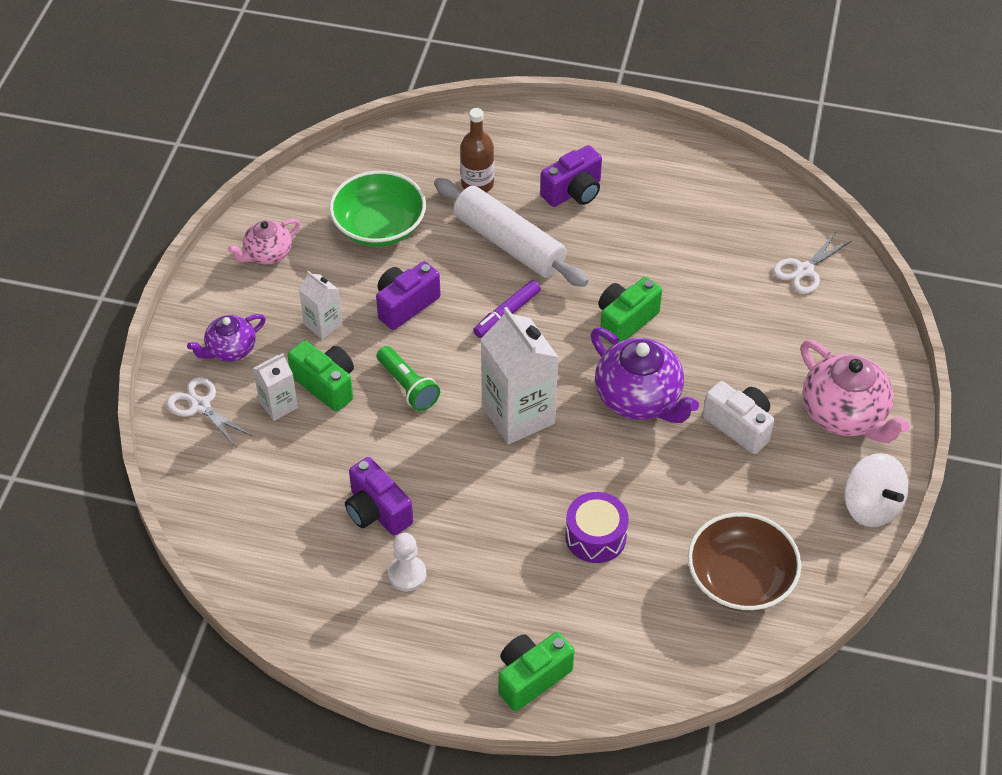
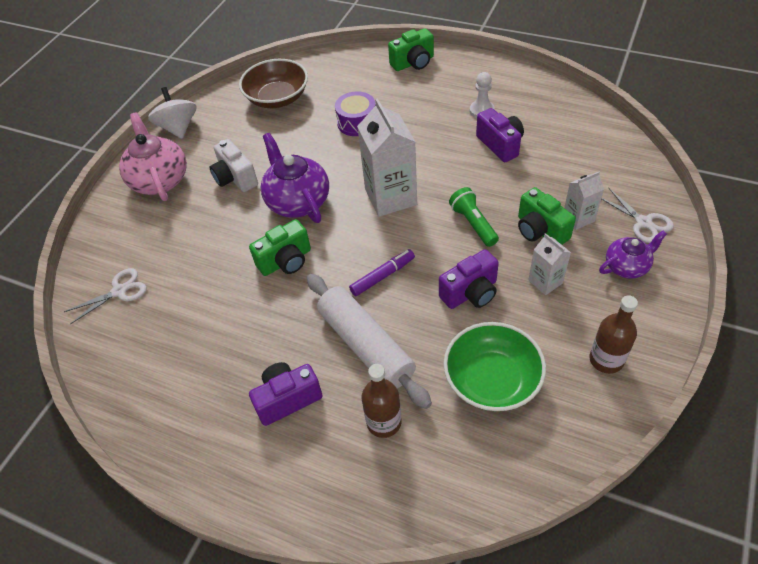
camera: 165 degrees left, 0 degrees up
pink teapot [228,219,300,265] -> brown bottle [589,295,638,374]

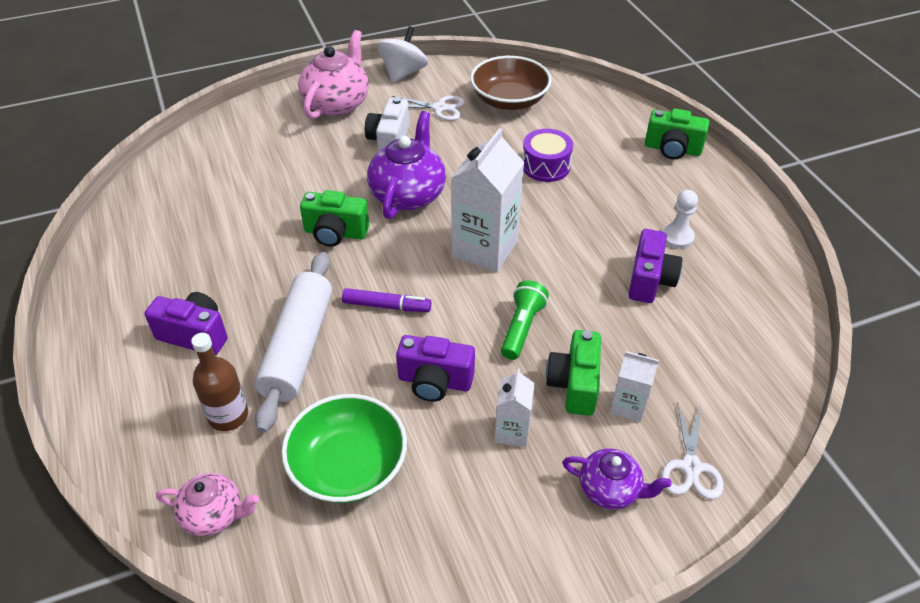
camera: 40 degrees right, 5 degrees down
white scissors [64,268,147,324] -> white scissors moved to [392,96,465,121]
brown bottle [589,295,638,374] -> none
none -> pink teapot [156,473,259,536]

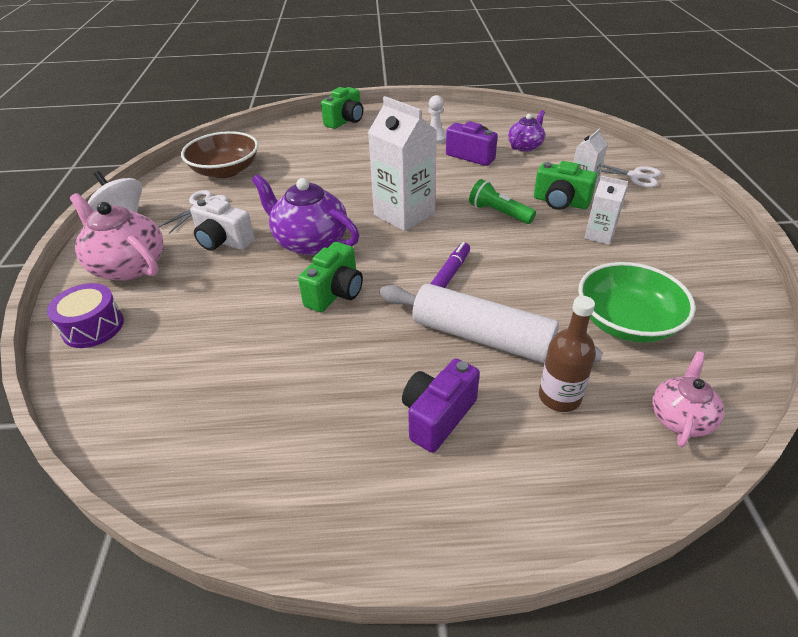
camera: 70 degrees left, 5 degrees down
purple camera [396,335,475,402] -> none
purple drum [522,129,573,182] -> purple drum moved to [47,283,124,348]
purple teapot [562,449,671,510] -> purple teapot moved to [508,110,545,152]

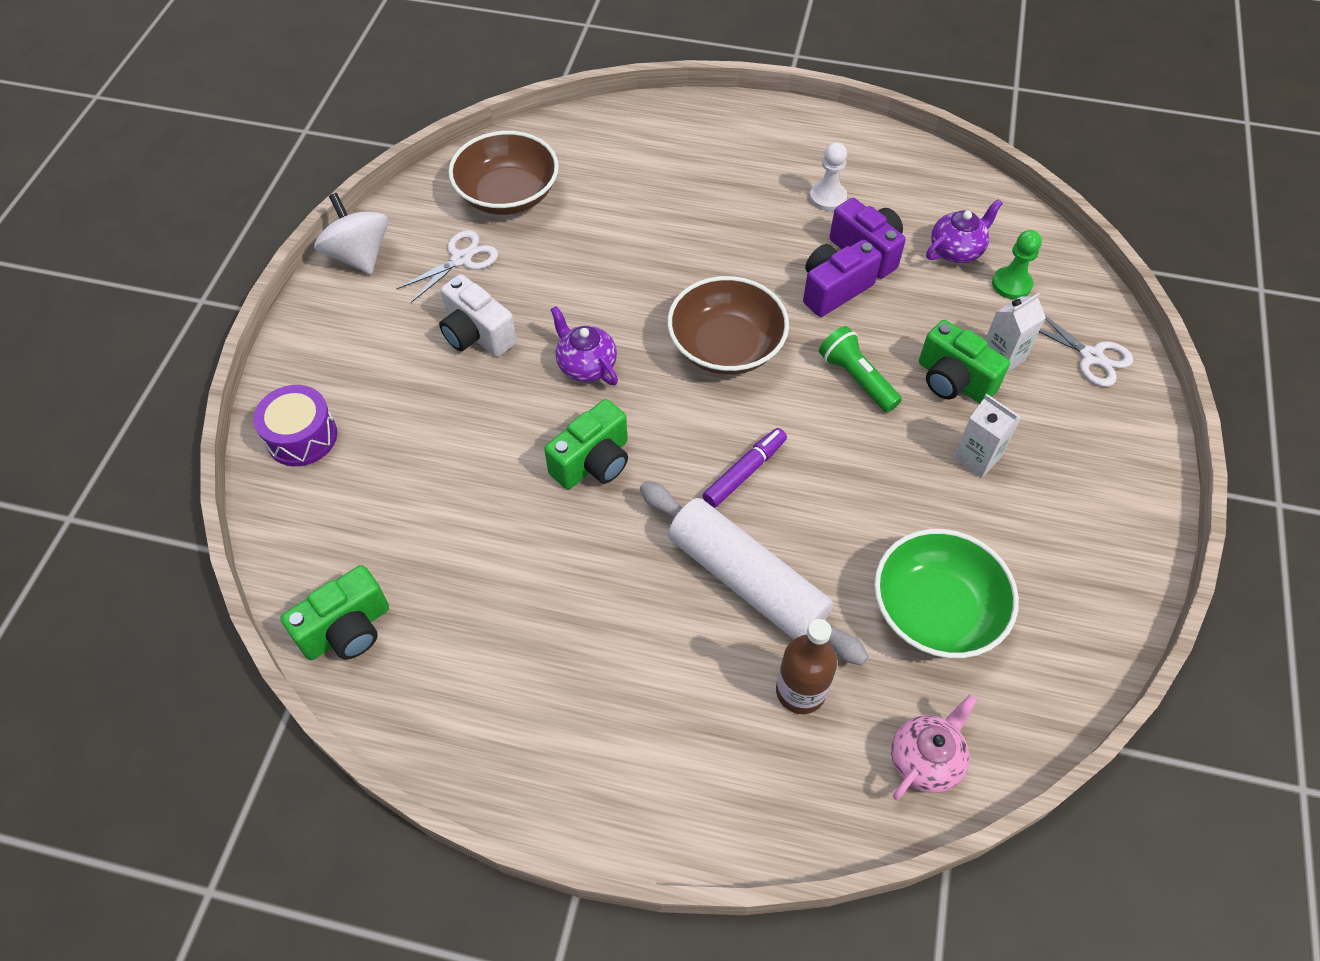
camera: 15 degrees right, 15 degrees up
pink teapot [70,193,163,281] -> none
purple teapot [252,174,359,255] -> purple teapot [550,306,618,385], size x0.59
green camera [321,87,363,129] -> green camera moved to [280,565,389,660]
white carton [368,96,437,231] -> brown bowl [667,276,789,375]
purple camera [402,358,480,453] -> purple camera moved to [803,240,882,317]
none -> green pawn [992,230,1042,299]

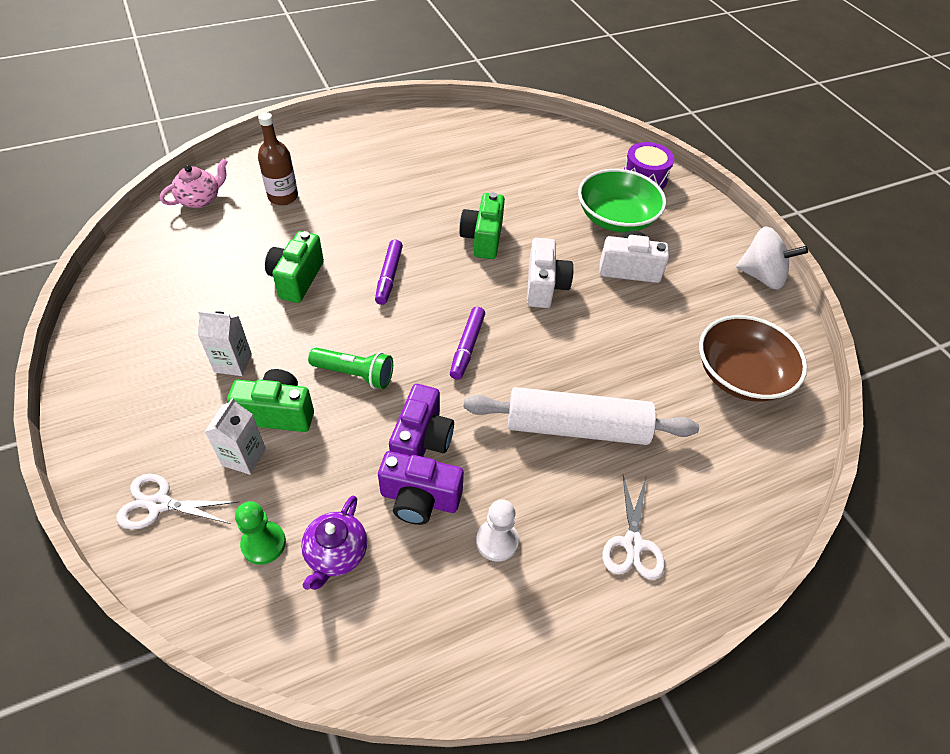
camera: 140 degrees right, 5 degrees down
green camera [280,565,389,660] -> green camera moved to [265,231,324,303]
white scissors [396,230,498,303] -> white scissors moved to [603,475,665,580]
purple teapot [550,306,618,385] -> white camera [527,238,573,308]
white rolling pin [640,481,869,666] -> white rolling pin moved to [463,387,699,445]
brown bowl [667,276,789,375] -> purple marker [450,307,485,380]
green bowl [874,529,1019,658] -> green bowl moved to [578,169,666,233]
pink teapot [891,694,977,800] -> pink teapot turned 135 degrees counterclockwise [160,159,227,208]

